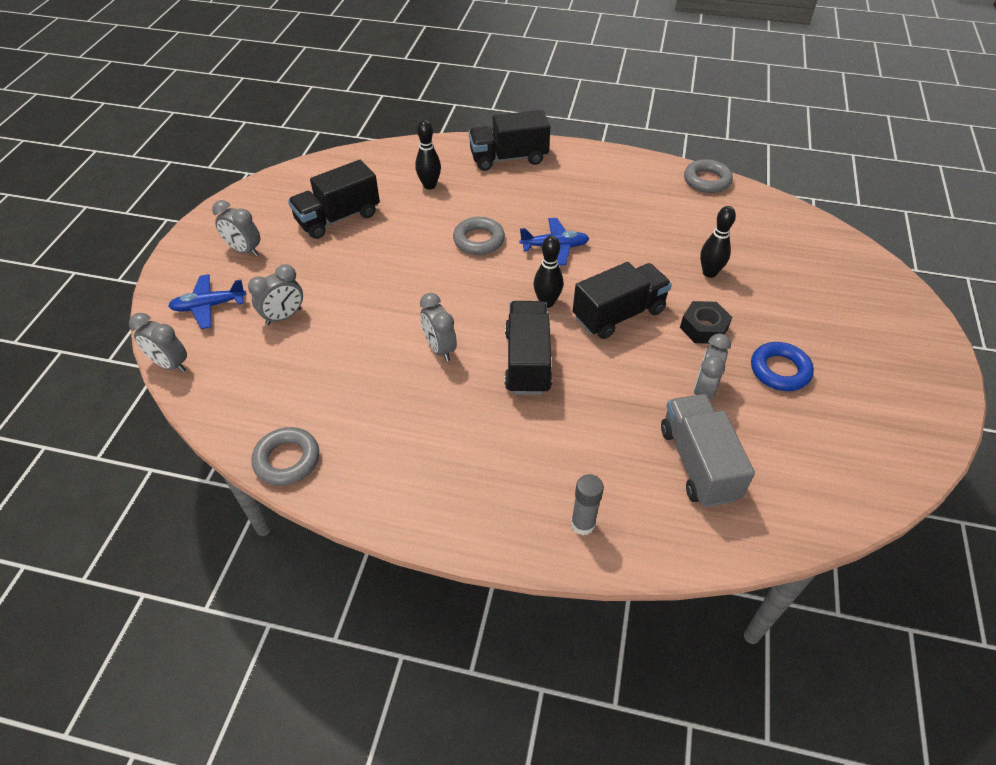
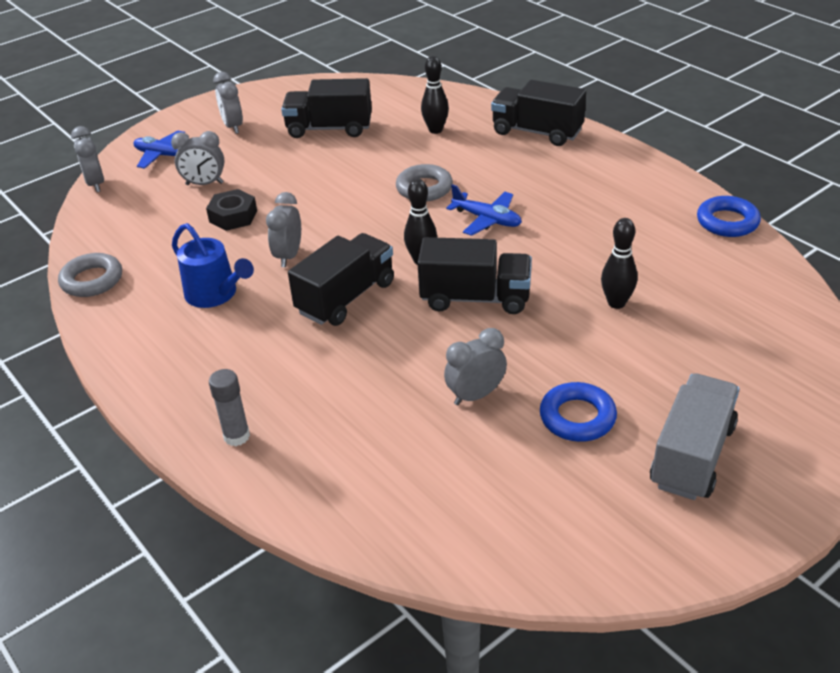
camera: 40 degrees right, 10 degrees down
grey truck [661,394,755,507] -> grey truck moved to [650,373,740,500]
black nut [680,301,732,344] -> black nut moved to [206,189,257,231]
grey ring [684,159,733,193] -> blue ring [697,196,761,237]
none -> blue watering can [172,223,254,308]

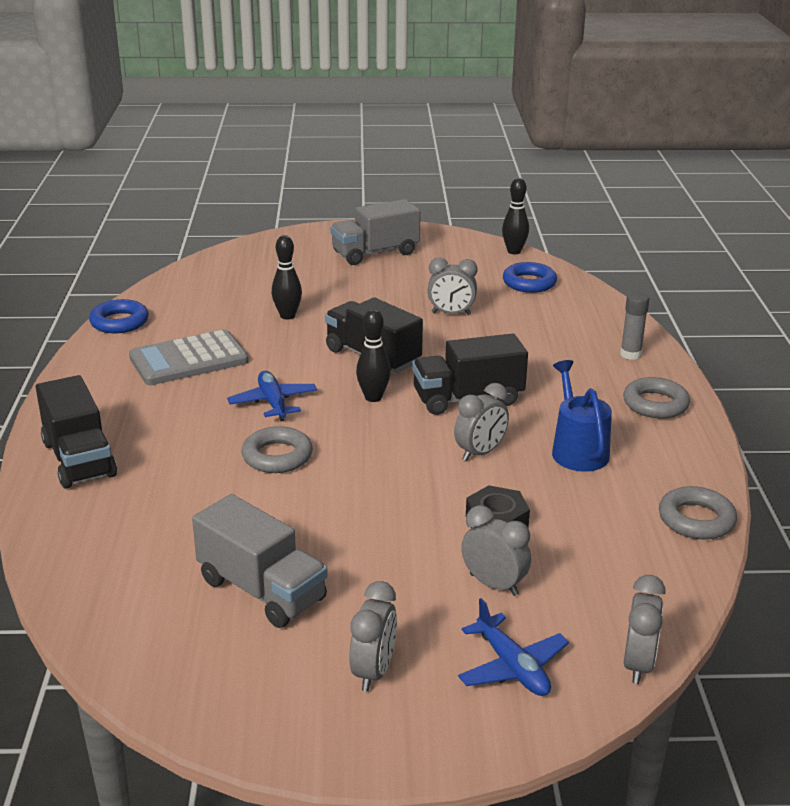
camera: 145 degrees left, 10 degrees down
black truck [281,78,372,138] -> grey truck [192,494,328,628]
black bowling pin [421,56,449,134] -> black bowling pin moved to [502,178,529,254]
blue ring [540,382,617,442] -> blue ring moved to [503,262,557,293]
none -> grey calculator [129,329,249,385]
none -> grey ring [623,377,690,419]

